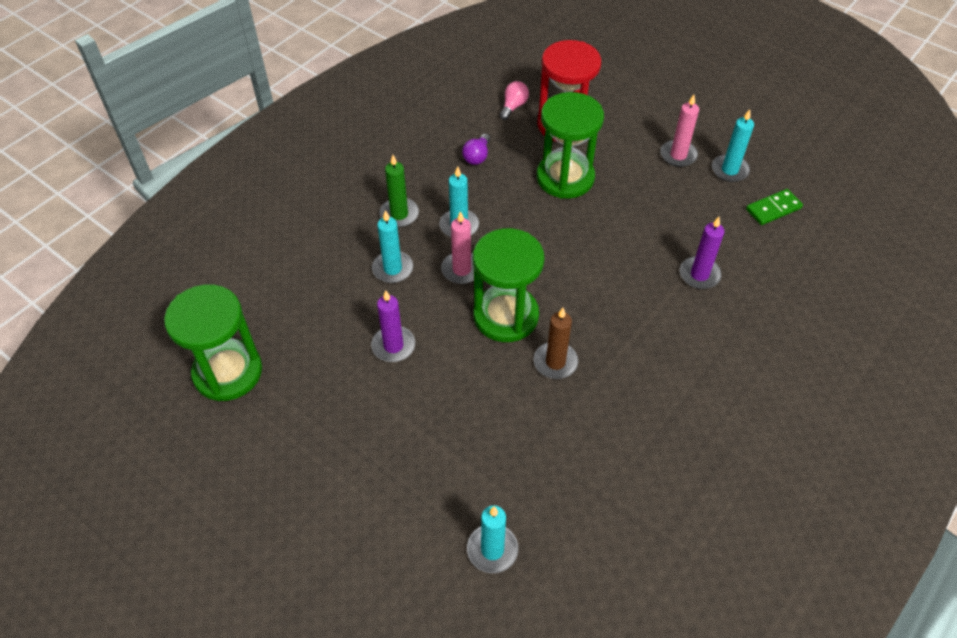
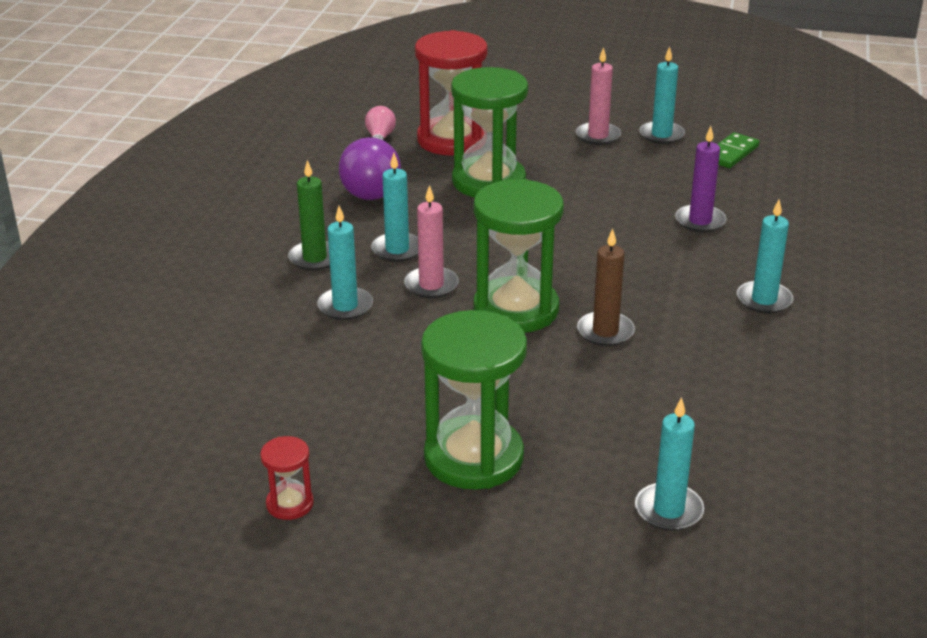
camera: 25 degrees left, 20 degrees down
green hourglass [164,284,262,401] -> green hourglass moved to [421,310,527,490]
purple candle [371,290,415,362] -> none
purple light bulb [462,134,490,165] -> purple light bulb [339,137,401,200], size x1.86
none -> red hourglass [260,436,314,520]
none -> turquoise candle [737,200,793,314]

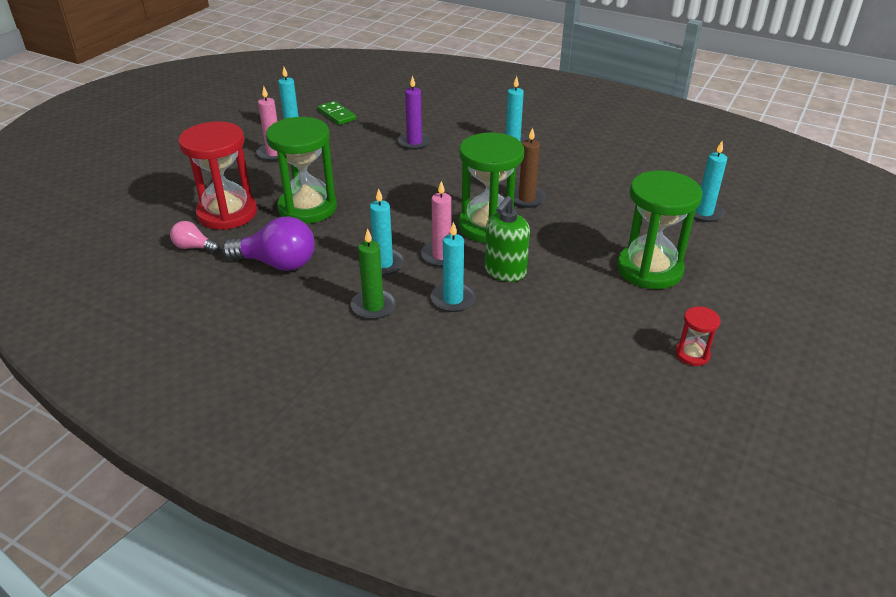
camera: 75 degrees left, 5 degrees up
none -> green soap dispenser [485,196,530,282]

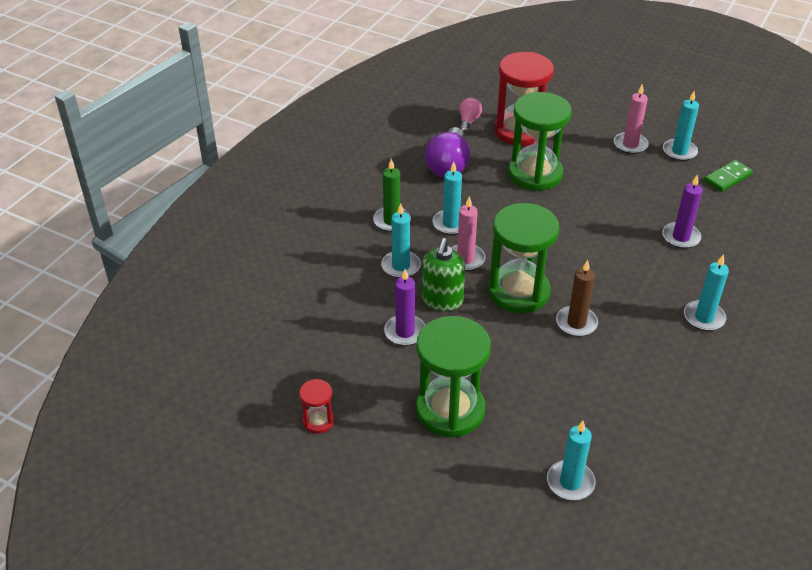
camera: 90 degrees right, 5 degrees up
green soap dispenser [485,196,530,282] -> green soap dispenser turned 105 degrees counterclockwise [422,238,465,311]
none -> purple candle [384,269,425,346]

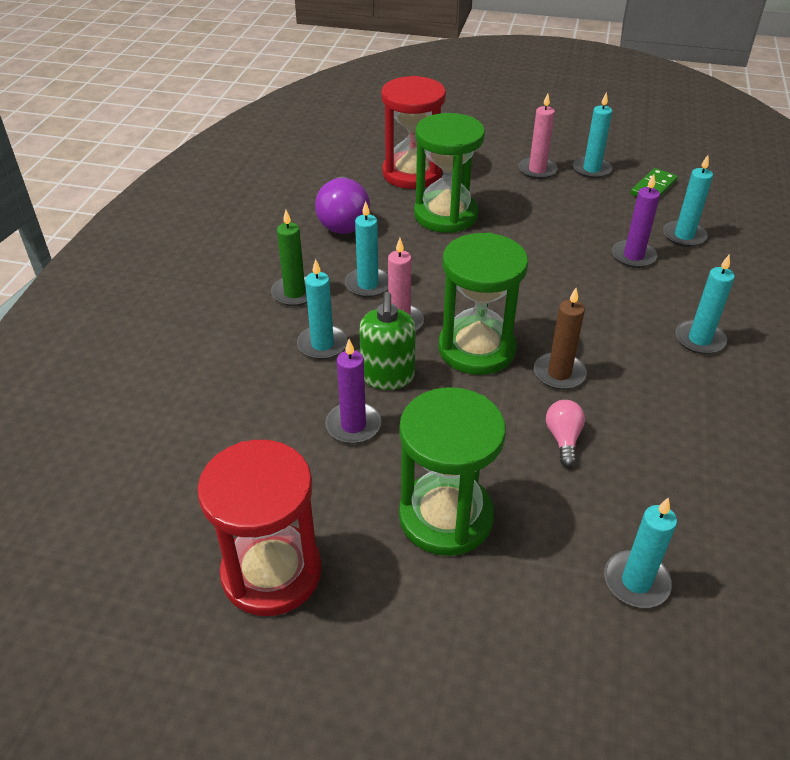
camera: 15 degrees left, 0 degrees up
red hourglass [299,379,334,434] -> red hourglass [197,440,322,616], size x2.20
pink light bulb [459,98,482,133] -> pink light bulb moved to [546,400,585,467]
none -> turquoise candle [663,155,713,247]

